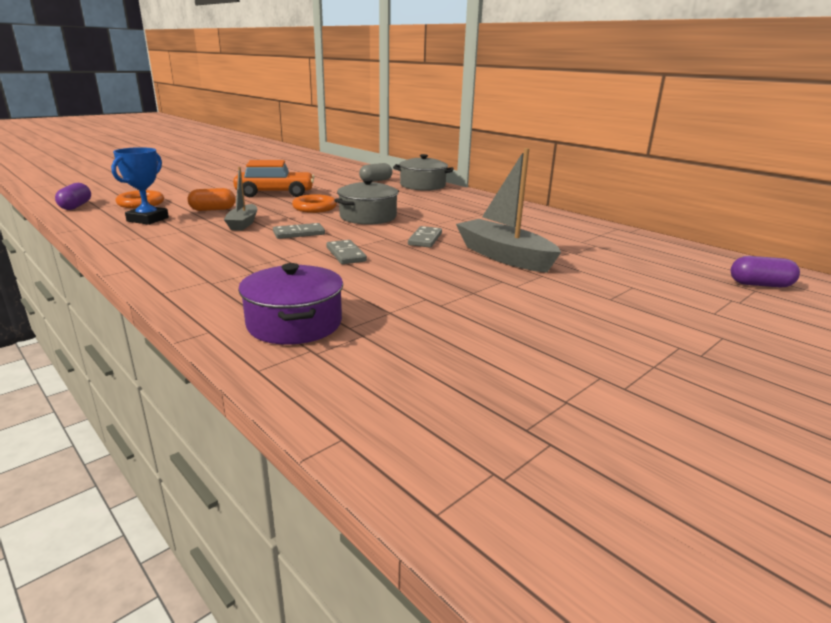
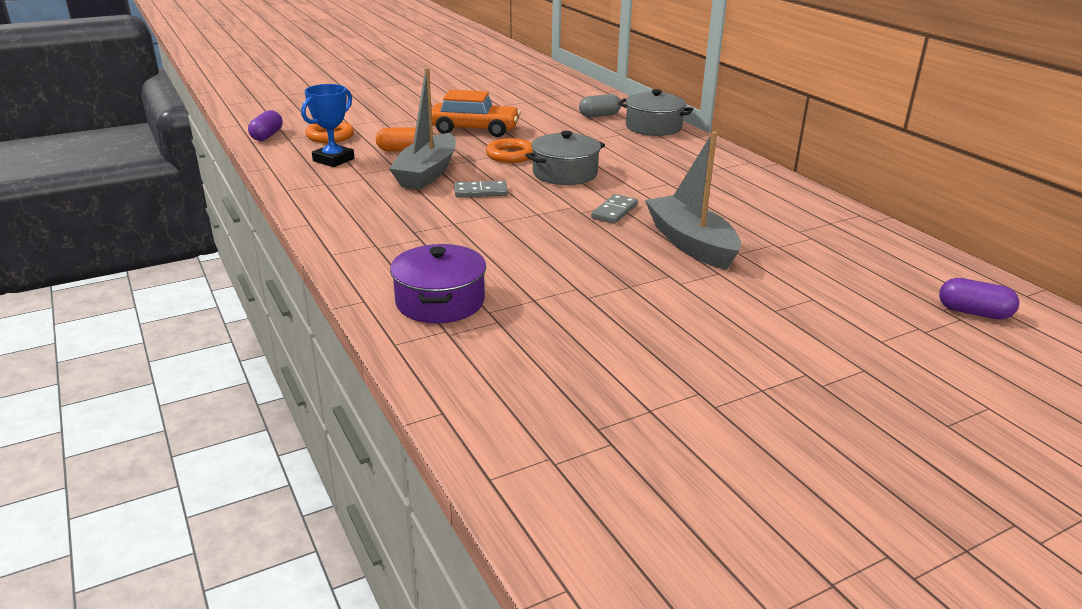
camera: 15 degrees right, 5 degrees up
grey boat [224,167,257,231] -> grey boat [389,68,456,190], size x1.71
grey domino [326,240,367,264] -> none

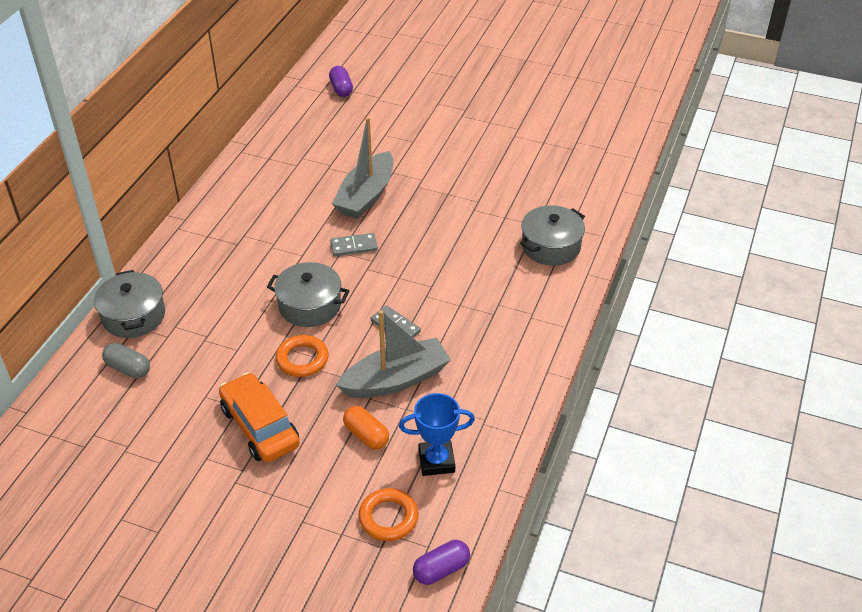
camera: 130 degrees left, 15 degrees up
purple pot [390,244,486,323] -> grey pot [520,205,585,266]

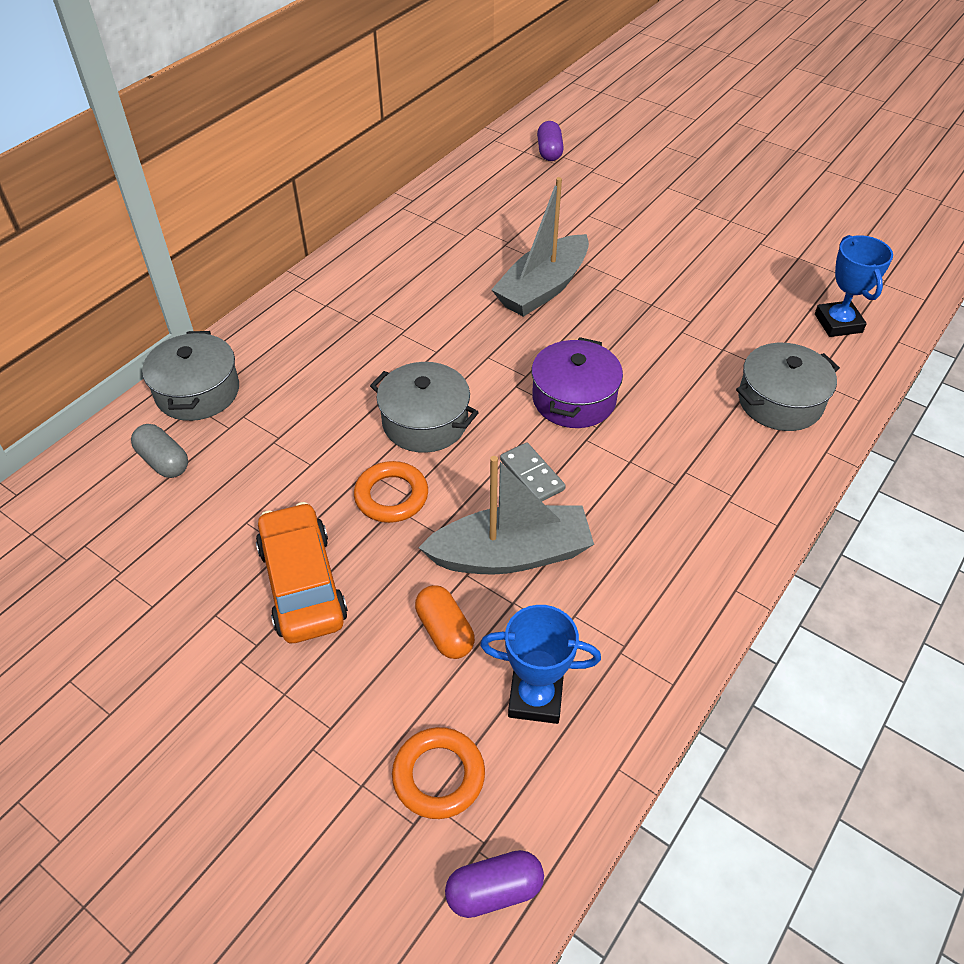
camera: 15 degrees right, 5 degrees up
grey domino [330,233,378,256] -> none
none -> purple pot [531,337,623,428]
none -> blue trophy [815,235,893,337]

